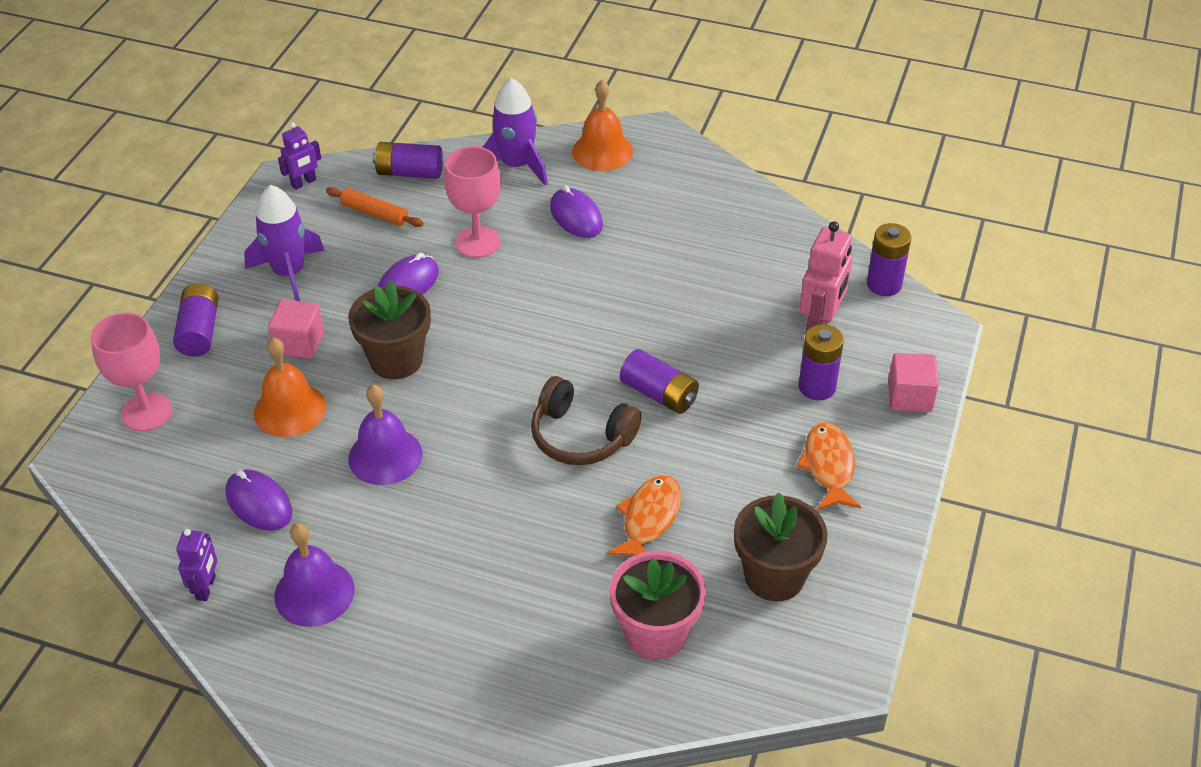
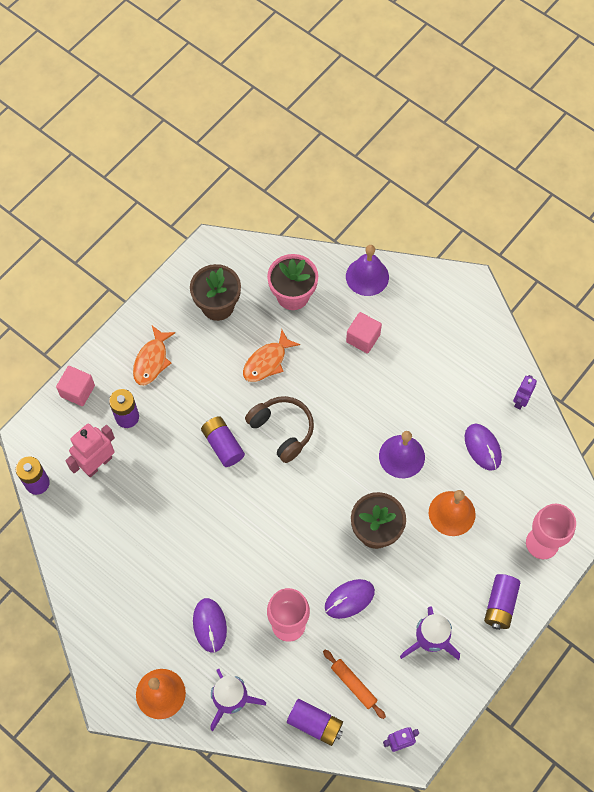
camera: 160 degrees left, 20 degrees up
pink cube [268,299,324,359] -> pink cube moved to [346,312,382,354]
purple bell [274,523,355,627] -> purple bell moved to [346,245,389,296]

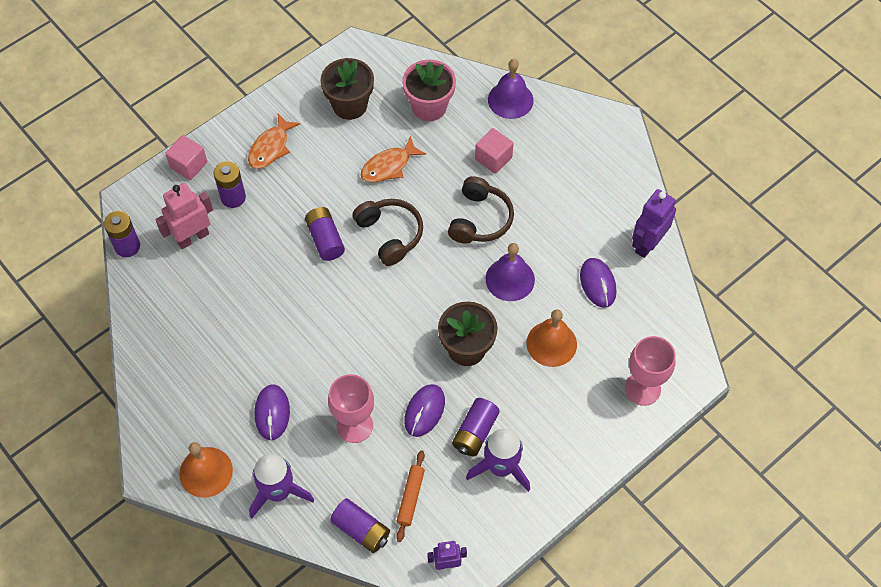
camera: 10 degrees right, 5 degrees down
orange rolling pin [323,649,386,719] -> orange rolling pin turned 45 degrees clockwise [396,451,425,542]
purple mouse [325,579,375,619] -> purple mouse turned 45 degrees counterclockwise [404,384,445,437]
purple battery [484,574,520,630] -> purple battery moved to [452,398,500,456]
purple robot [513,375,537,409] -> purple robot [632,189,676,258], size x1.65
none -> brown headphones [448,176,514,244]

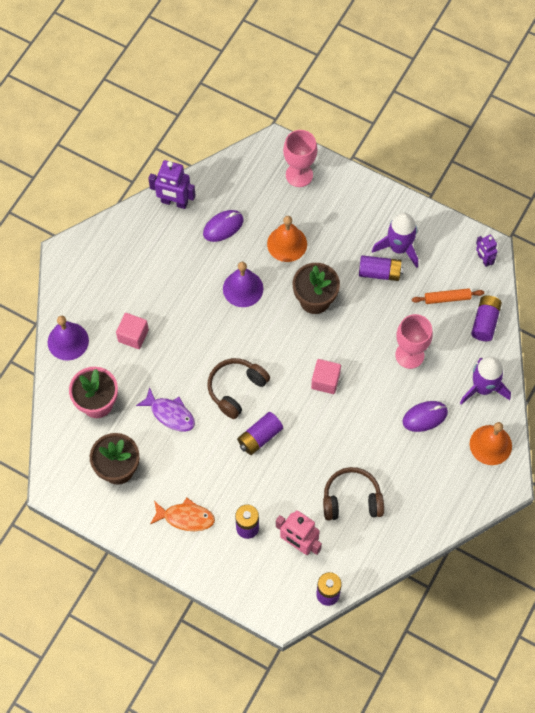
camera: 110 degrees left, 5 degrees up
pink cube [165,135,207,180] -> pink cube moved to [311,359,341,394]
orange fish [361,136,426,183] -> purple fish [136,387,195,432]
purple mouse [404,384,445,437] -> none
brown headphones [448,176,514,244] -> brown headphones moved to [323,467,384,521]

